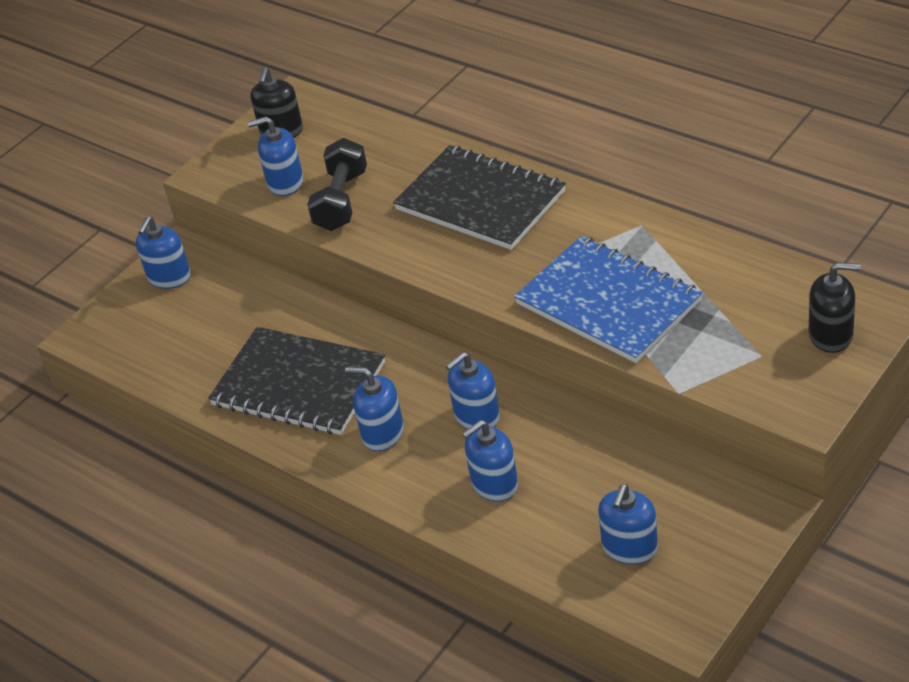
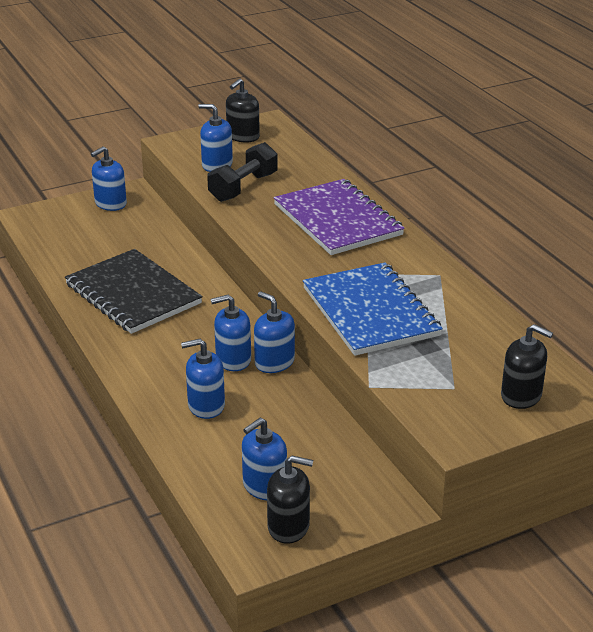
camera: 20 degrees right, 10 degrees down
blue soap dispenser [345,367,404,451] -> blue soap dispenser moved to [254,291,295,373]
black notebook [393,145,566,250] -> purple notebook [273,179,405,255]
none -> black soap dispenser [267,456,313,544]

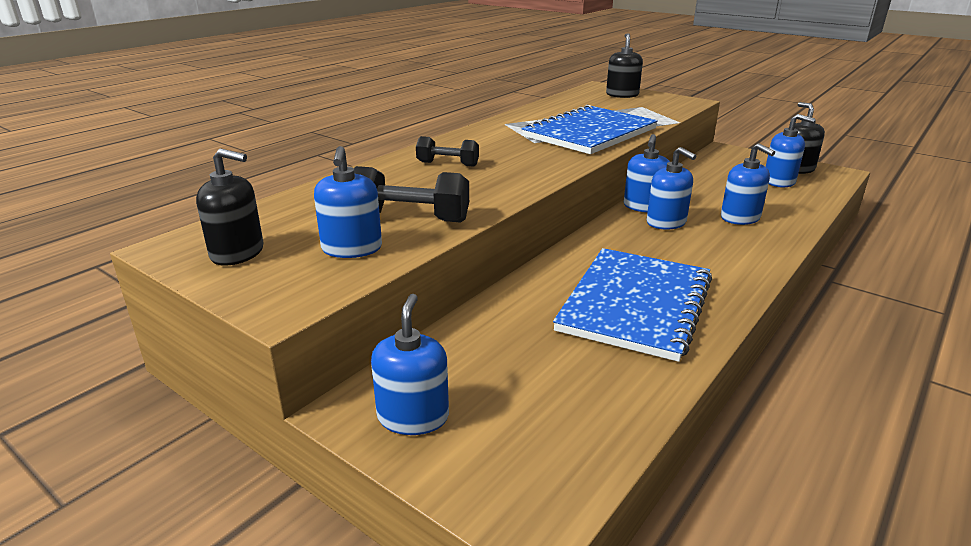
camera: 115 degrees left, 5 degrees down
black notebook [65,249,203,334] -> blue notebook [553,248,712,362]
blue soap dispenser [91,146,127,211] -> blue soap dispenser turned 105 degrees counterclockwise [371,294,449,435]
purple notebook [273,179,405,255] -> black dumbbell [416,136,479,167]

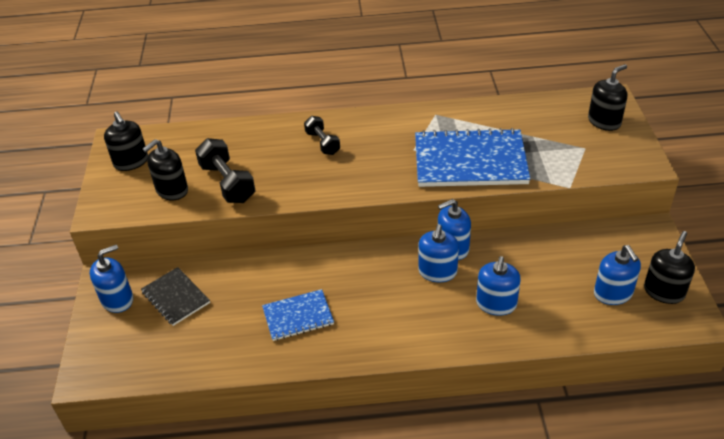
camera: 50 degrees right, 15 degrees up
blue soap dispenser [314,146,382,258] -> black soap dispenser [142,139,188,200]
blue notebook [553,248,712,362] -> blue notebook [262,289,334,341], size x0.53
none -> black notebook [141,267,210,326]

